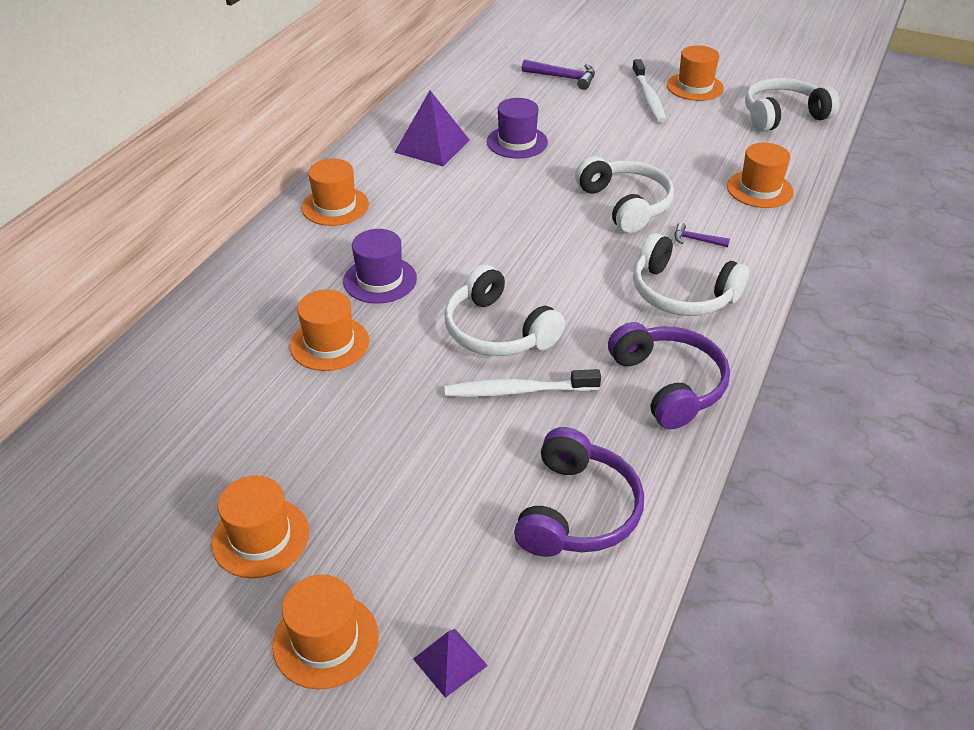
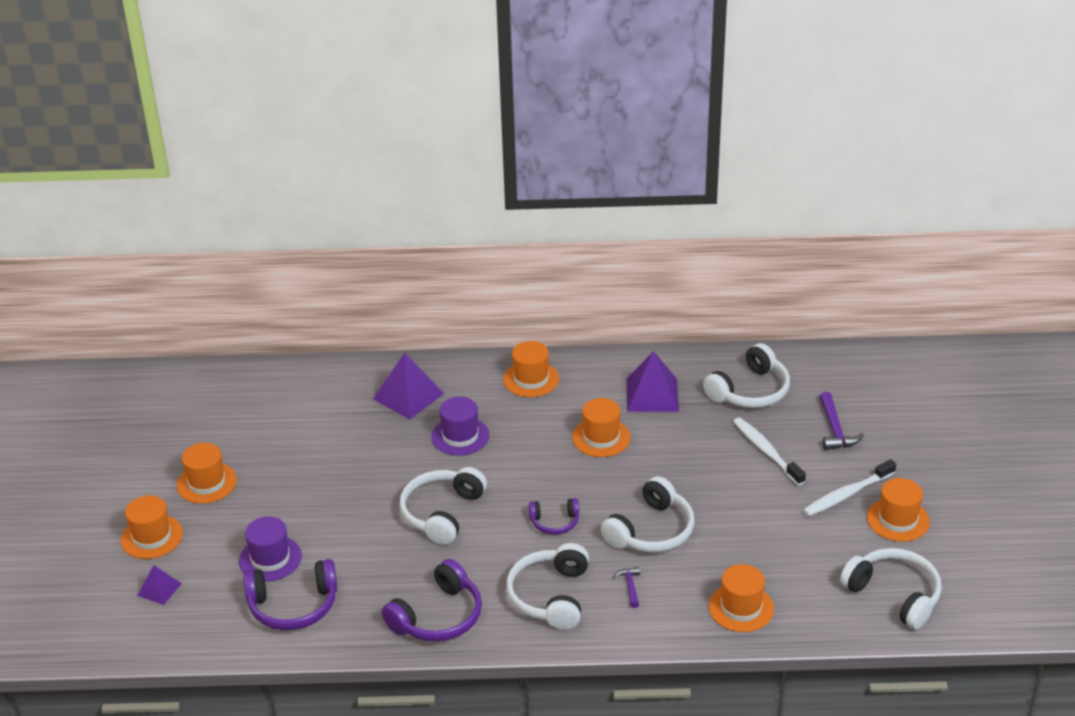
camera: 65 degrees right, 5 degrees down
orange hat [290,289,369,371] -> orange hat moved to [572,398,631,457]
white toothbrush [445,369,601,397] -> white toothbrush moved to [733,417,806,486]
purple hat [487,98,548,159] -> purple hat moved to [239,517,302,581]
none -> purple pyramid [373,353,444,419]
none -> purple headphones [529,498,579,534]
none -> white headphones [703,343,790,408]

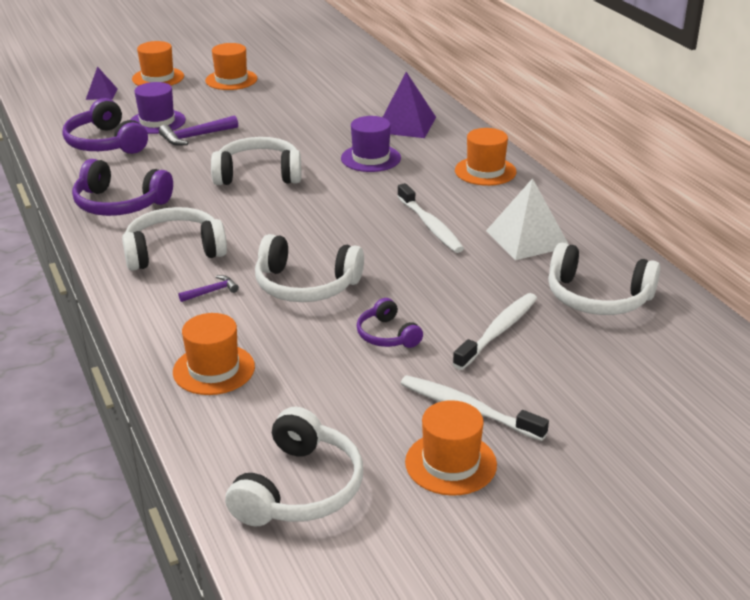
camera: 65 degrees right, 5 degrees down
purple headphones [529,498,579,534] -> purple headphones moved to [357,298,423,348]
orange hat [572,398,631,457] -> white toothbrush [397,183,464,253]
purple pyramid [627,351,679,412] -> white pyramid [486,178,569,260]
purple hammer [819,392,864,450] -> purple hammer moved to [159,115,238,146]

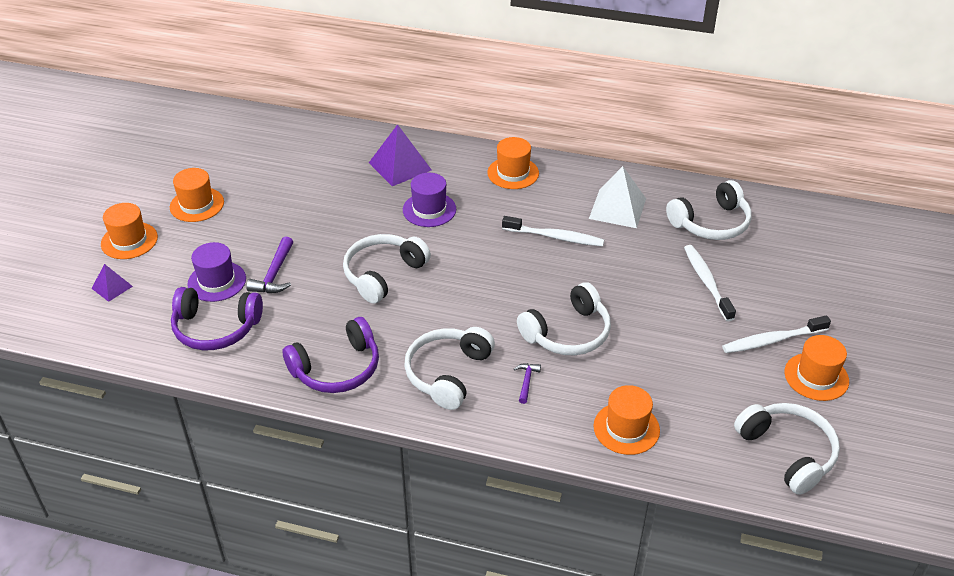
camera: 50 degrees left, 10 degrees up
purple headphones [357,298,423,348] -> none

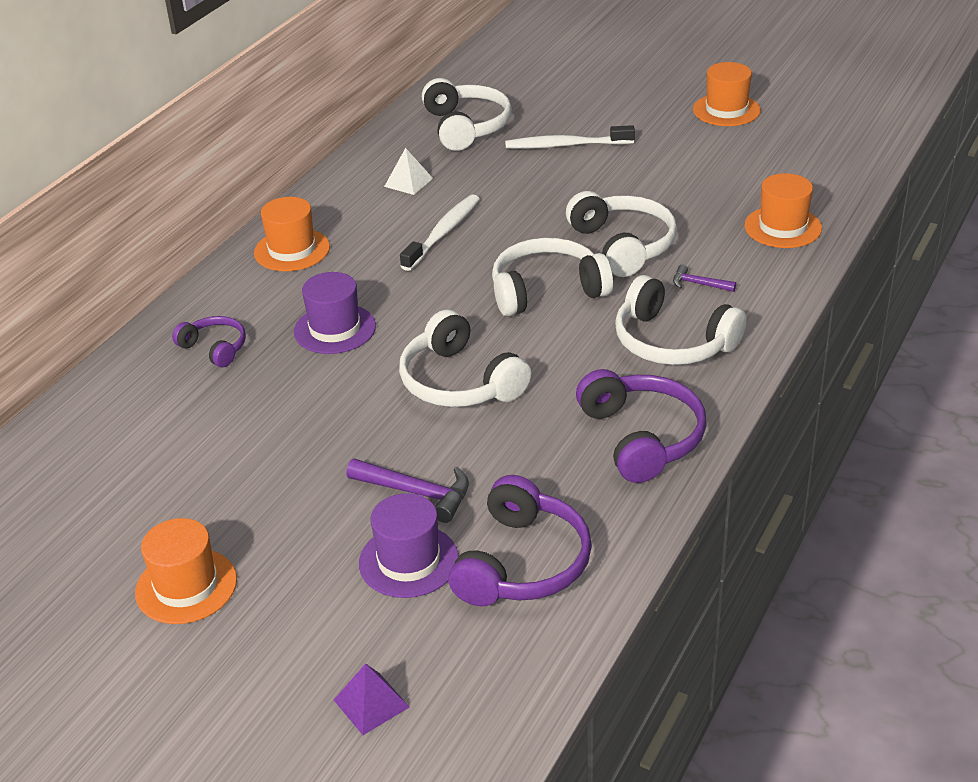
camera: 75 degrees left, 5 degrees down
orange hat [101,203,158,259] -> none
purple pyramid [369,124,432,186] -> purple headphones [172,316,246,367]
white pyramid [589,166,646,228] -> white pyramid [384,148,433,195], size x0.56
white toothbrush [722,315,831,353] -> none
white headphones [734,403,840,495] -> white headphones moved to [492,238,613,316]

